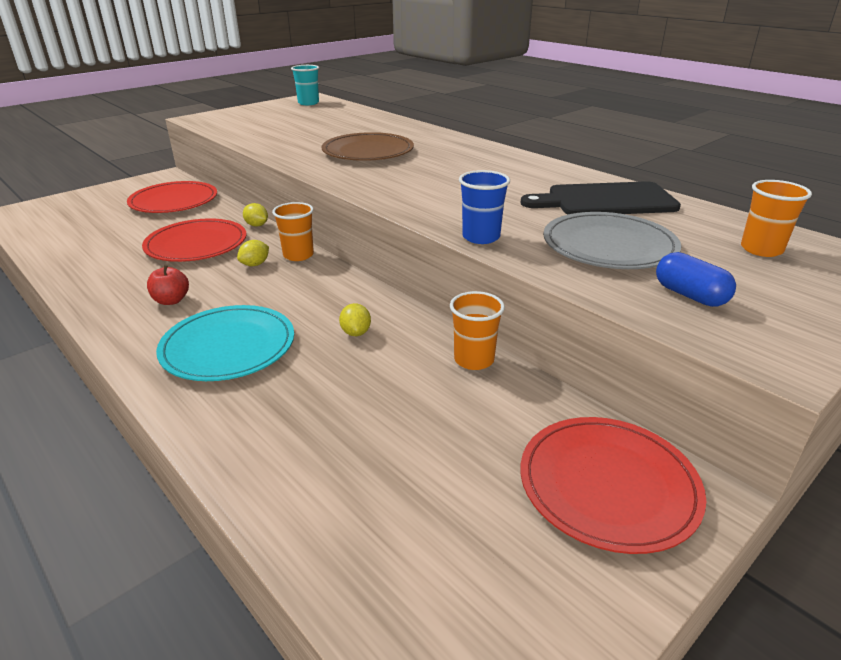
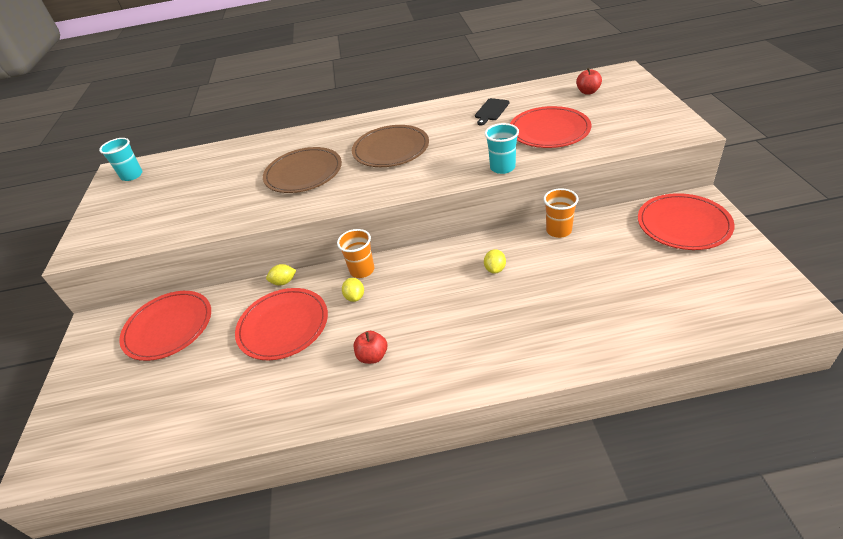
camera: 50 degrees left, 10 degrees up
turquoise plate [156,305,294,381] -> none
yellow lemon [339,303,371,336] -> yellow lemon turned 75 degrees clockwise [484,249,506,274]
blue cup [459,170,510,244] -> turquoise cup [485,123,519,174]
black cutting board [521,181,681,215] -> black cutting board [475,98,510,125], size x0.52
grey plate [543,212,681,269] -> red plate [510,106,591,148]
blue capsule [656,252,736,307] -> none
orange cup [741,180,812,257] -> red apple [576,68,602,94]
none -> brown plate [352,125,429,167]

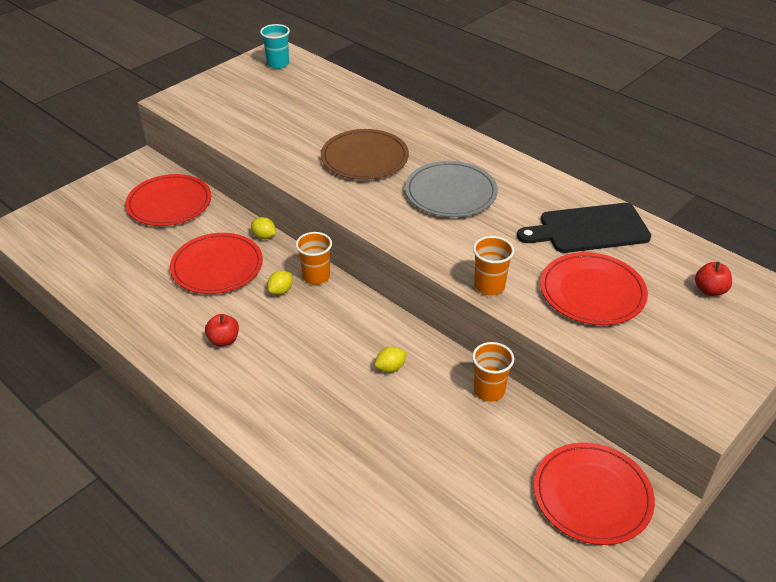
camera: 45 degrees right, 0 degrees up
brown plate [352,125,429,167] -> grey plate [405,161,498,217]
black cutting board [475,98,510,125] -> black cutting board [517,203,651,253], size x1.93
turquoise cup [485,123,519,174] -> orange cup [473,236,514,295]

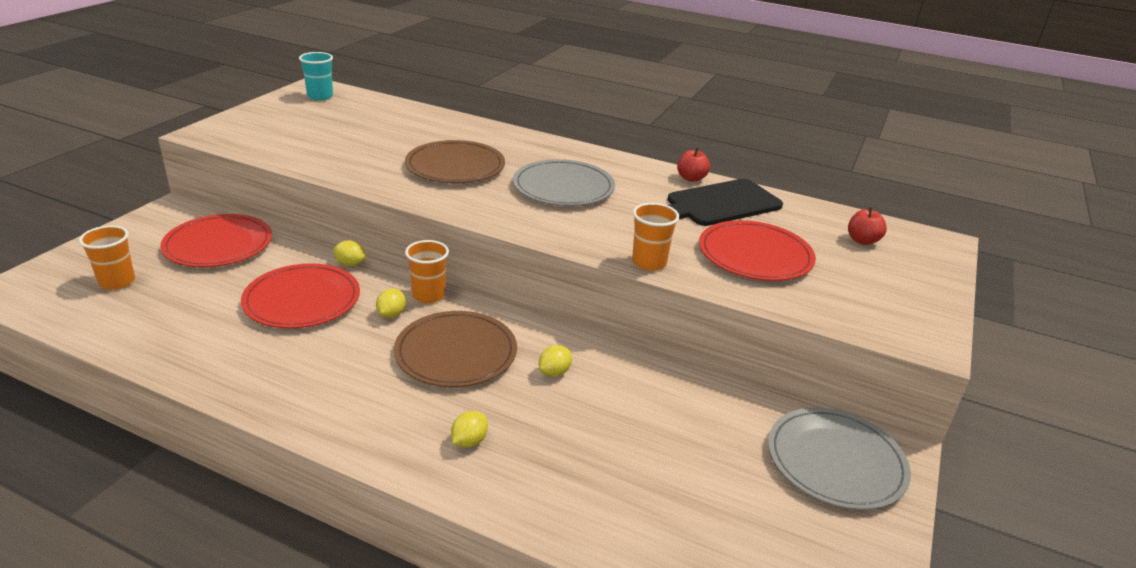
camera: 20 degrees left, 10 degrees down
red apple [205,314,239,347] -> red apple moved to [677,147,710,182]
orange cup [472,342,514,402] -> orange cup moved to [79,225,135,290]
red plate [534,442,655,545] -> grey plate [768,407,911,510]
none -> brown plate [394,311,517,387]
none -> yellow lemon [451,411,488,448]

